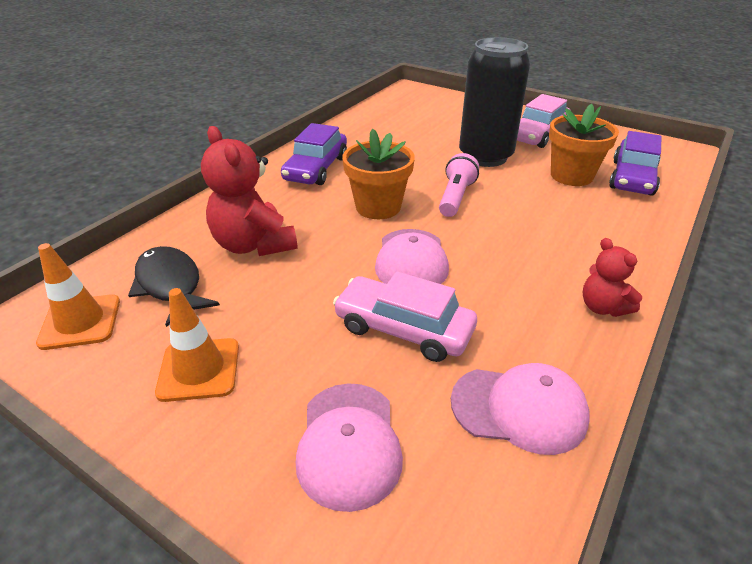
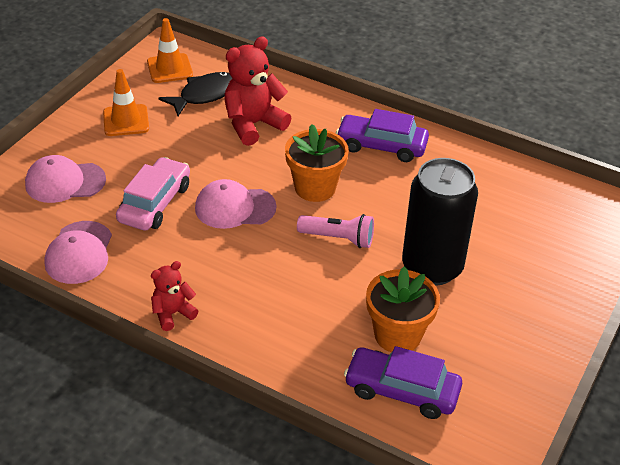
camera: 85 degrees right, 5 degrees up
pink car [517,94,570,148] -> none

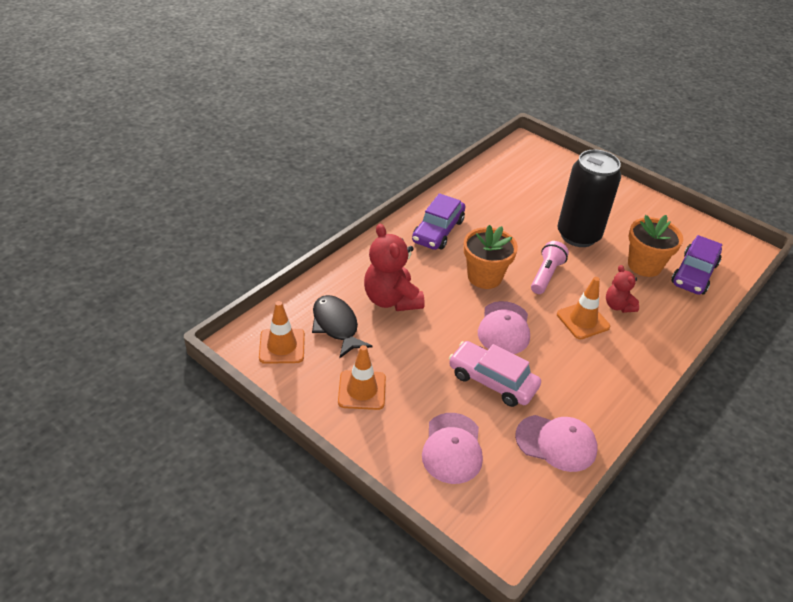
camera: 80 degrees left, 0 degrees up
red teddy bear [151,261,198,331] -> red teddy bear moved to [606,265,639,313]
none -> orange traffic cone [557,277,610,339]

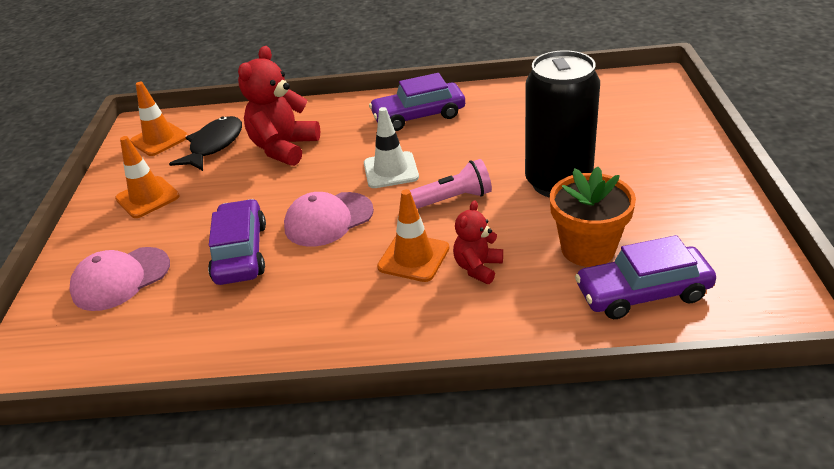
camera: 55 degrees right, 5 degrees down
pink car [449,341,541,407] -> purple car [208,199,266,285]
orange flower pot [463,225,518,289] -> white traffic cone [364,107,419,188]
pink cap [515,415,597,472] -> none

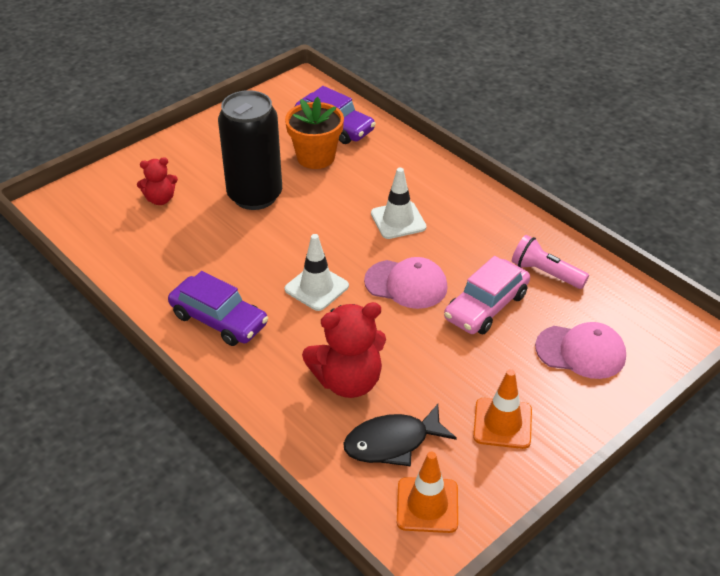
camera: 135 degrees left, 5 degrees up
purple car [208,199,266,285] -> pink car [444,256,530,334]
orange traffic cone [377,189,449,282] -> white traffic cone [371,168,426,239]
pink flashlight [410,159,492,209] -> pink flashlight moved to [512,235,589,289]
red teddy bear [453,200,503,284] -> red teddy bear moved to [137,157,178,205]

